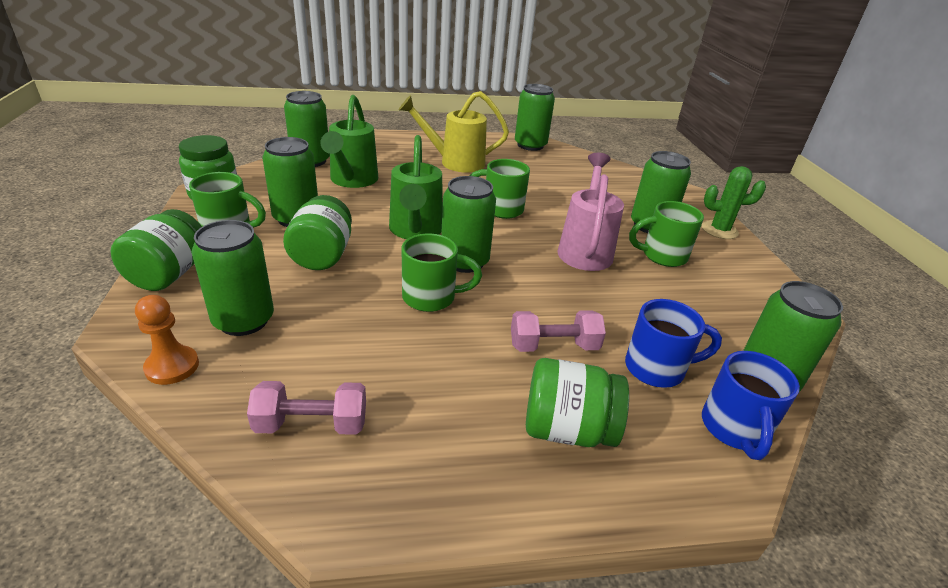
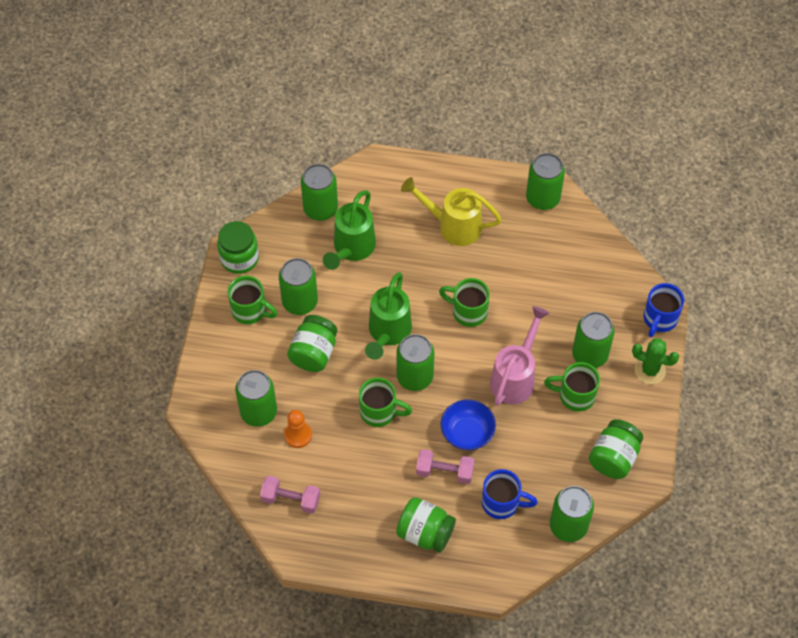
camera: 20 degrees right, 25 degrees up
green jar [111,209,202,291] -> green jar moved to [589,419,643,479]
orange pawn [135,295,199,385] -> orange pawn moved to [284,410,312,448]
blue mug [702,351,800,460] -> blue mug moved to [643,283,684,337]
none -> blue bowl [441,399,496,450]

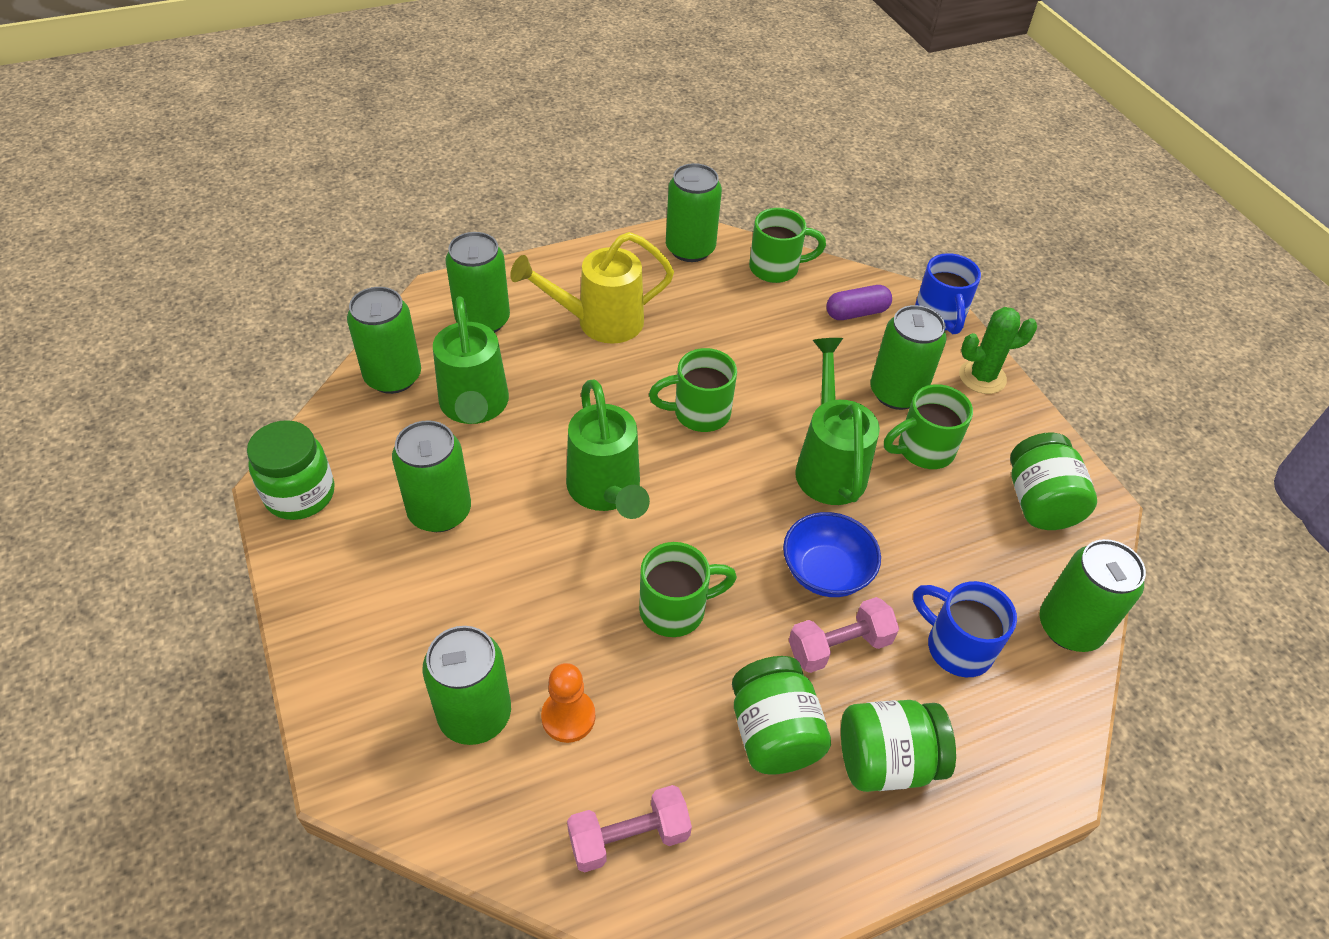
camera: 35 degrees left, 10 degrees down
green mug [228,276,278,324] -> green mug moved to [749,208,826,283]
green jar [287,315,338,372] -> green jar moved to [732,656,831,774]
green can [396,334,435,391] -> green can moved to [445,232,510,332]
blue mug [482,469,538,519] -> blue mug turned 120 degrees counterclockwise [913,581,1017,677]
pink watering can [490,306,549,406] -> green watering can [795,338,880,505]
none -> purple capsule [826,285,892,320]

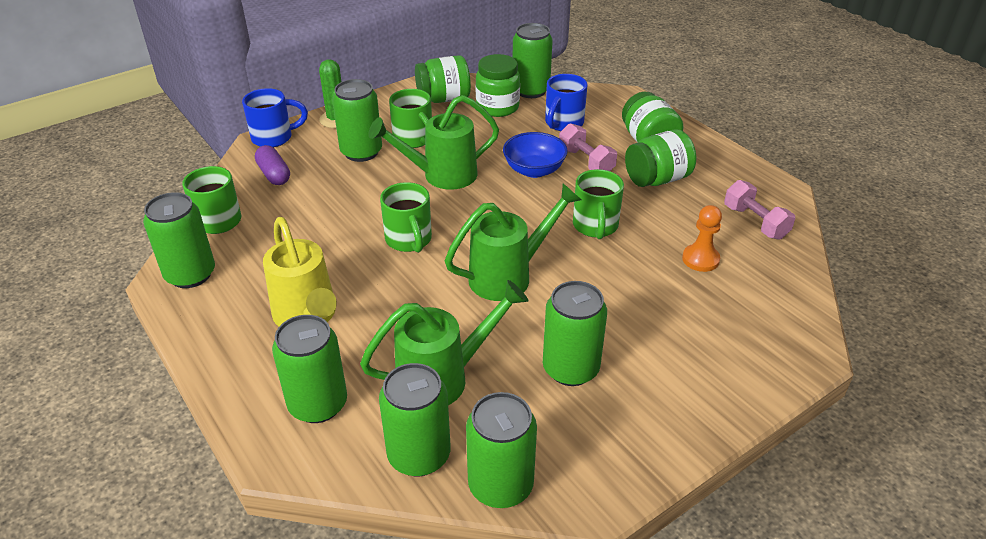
camera: 100 degrees left, 10 degrees down
green jar [247,420,335,520] -> green jar moved to [476,54,520,117]
green can [422,626,511,745] -> green can moved to [466,392,537,508]
green mug [639,542,737,637] -> green mug turned 150 degrees counterclockwise [573,169,624,239]

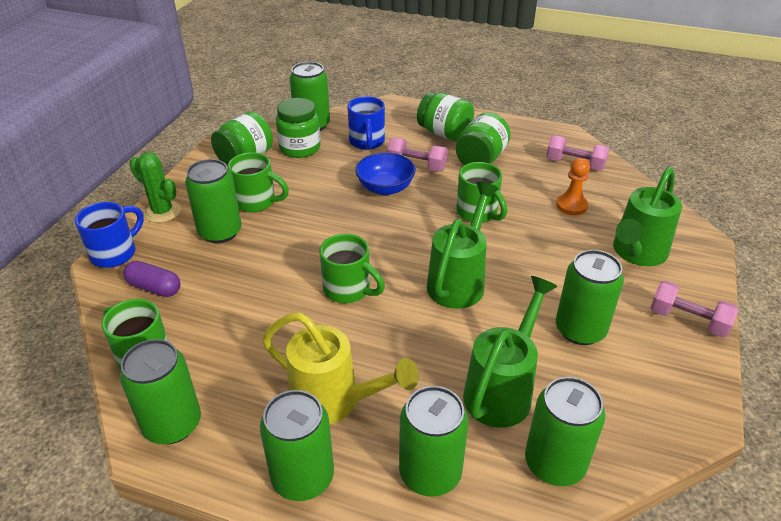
camera: 35 degrees left, 0 degrees up
green watering can [368,95,499,190] -> green watering can moved to [613,167,682,266]
green can [466,392,537,508] -> green can moved to [260,390,334,501]
none -> pink dumbbell [650,280,738,338]

